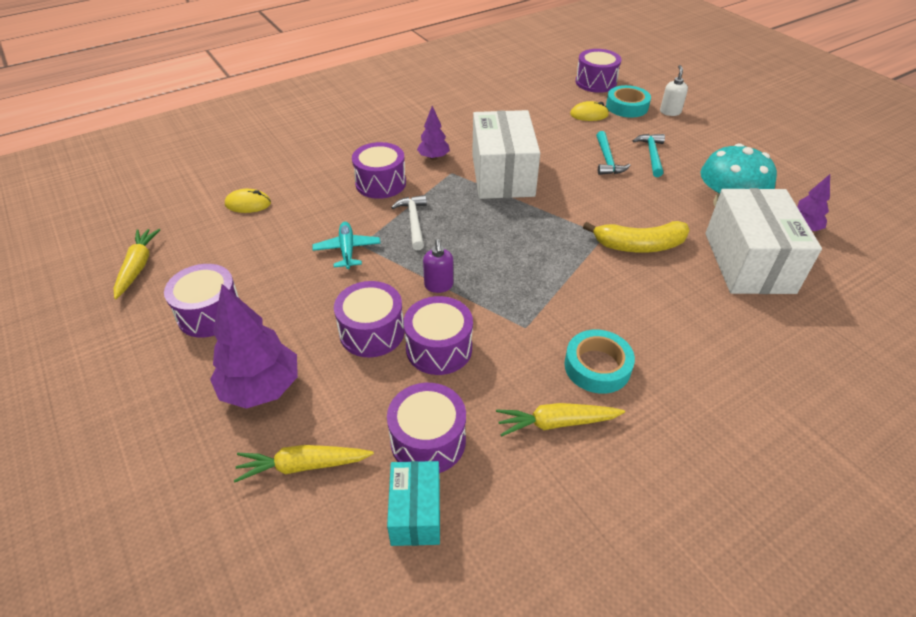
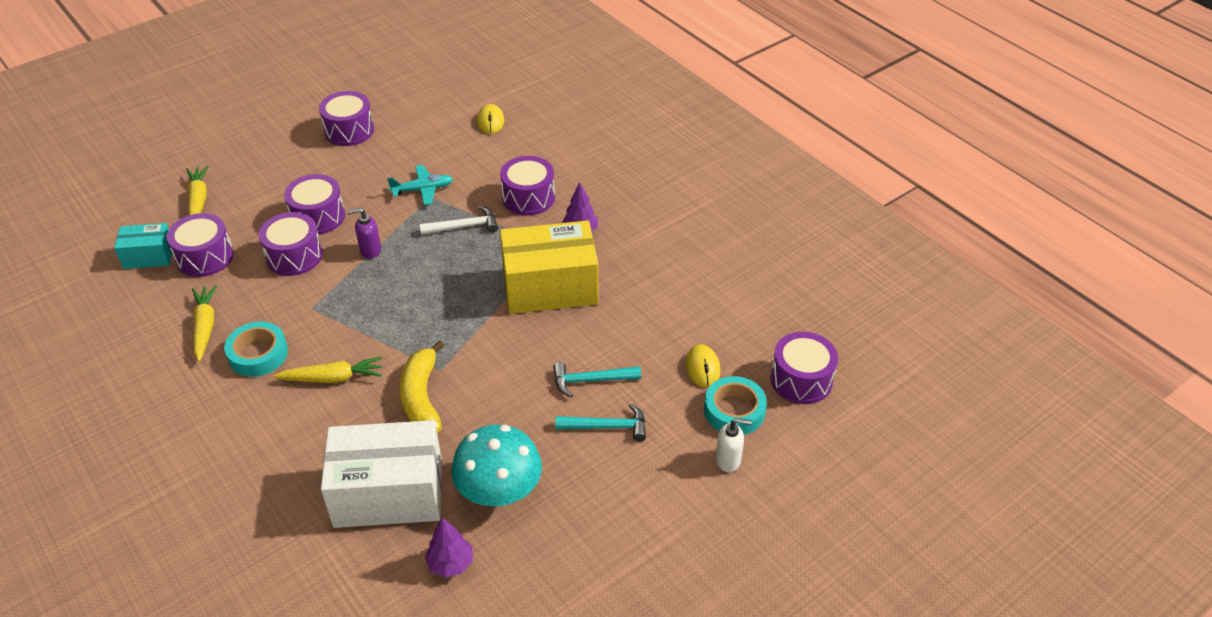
camera: 85 degrees right, 0 degrees up
yellow carrot [113,229,160,299] -> yellow carrot moved to [273,357,382,383]
purple tree [210,284,298,409] -> none
white box [472,110,540,199] -> yellow box [500,220,599,314]

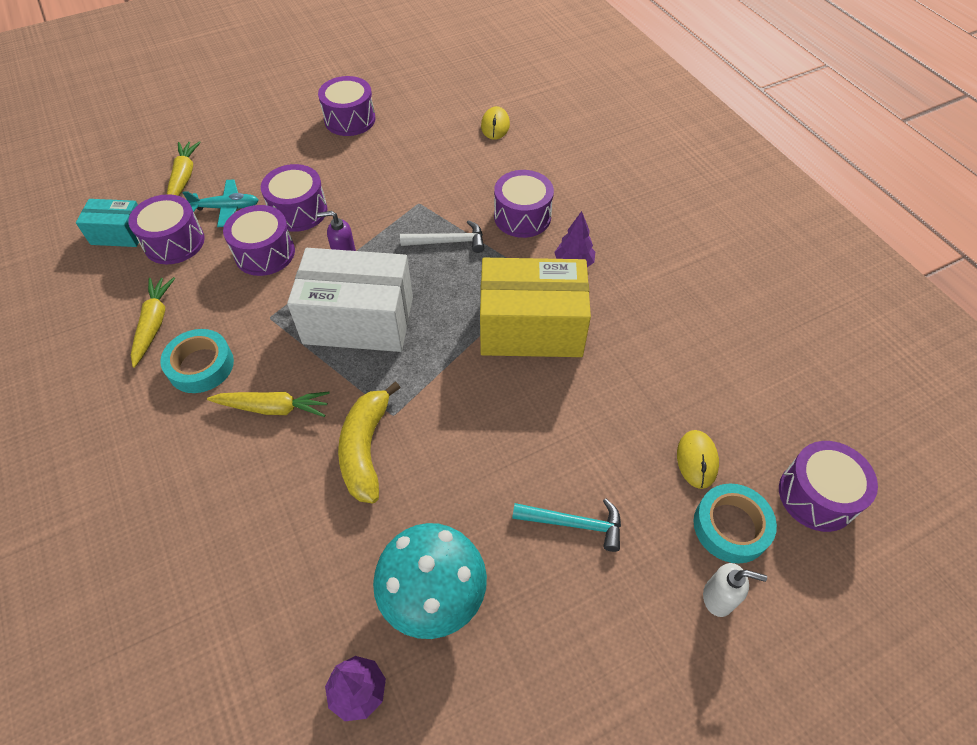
camera: 10 degrees right, 10 degrees up
white box [321,420,442,528] -> white box moved to [287,248,413,352]
turquoise plane [387,165,453,205] -> turquoise plane moved to [183,179,259,227]
turquoise hammer [553,362,641,397] -> none

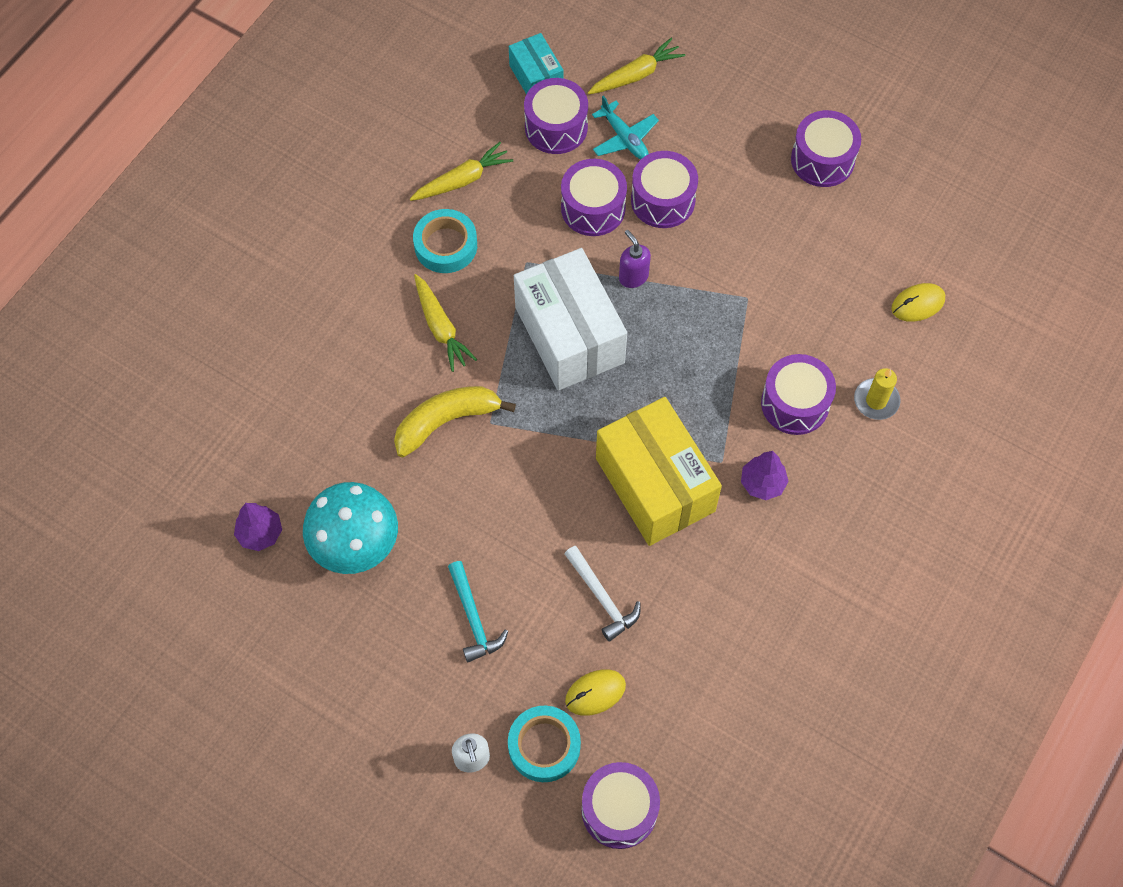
camera: 60 degrees right, 10 degrees up
white hammer [400,220,484,253] -> white hammer moved to [565,546,641,642]
none -> yellow candle [854,368,900,420]

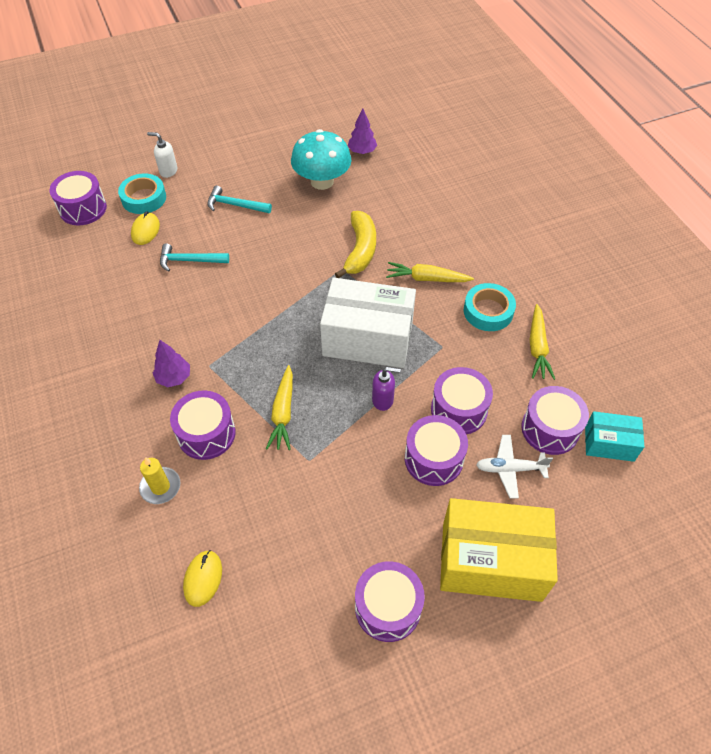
camera: 125 degrees right, 10 degrees down
white hammer [565,546,641,642] -> turquoise hammer [160,243,229,272]
yellow carrot [588,38,685,95] -> yellow carrot moved to [266,365,293,450]
turquoise plane [592,95,659,160] -> white plane [476,435,553,499]
yellow box [596,397,722,546] -> yellow box moved to [440,498,558,602]

